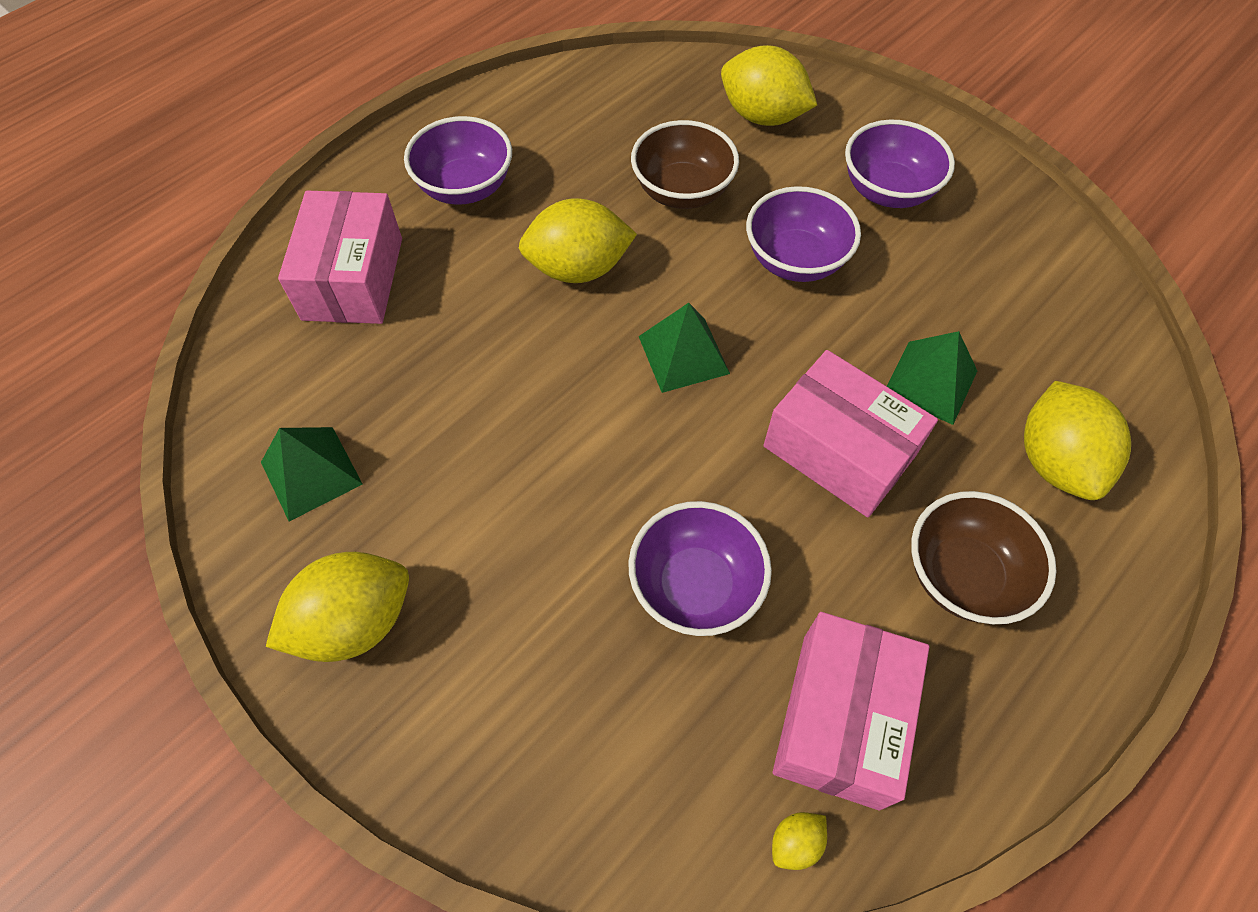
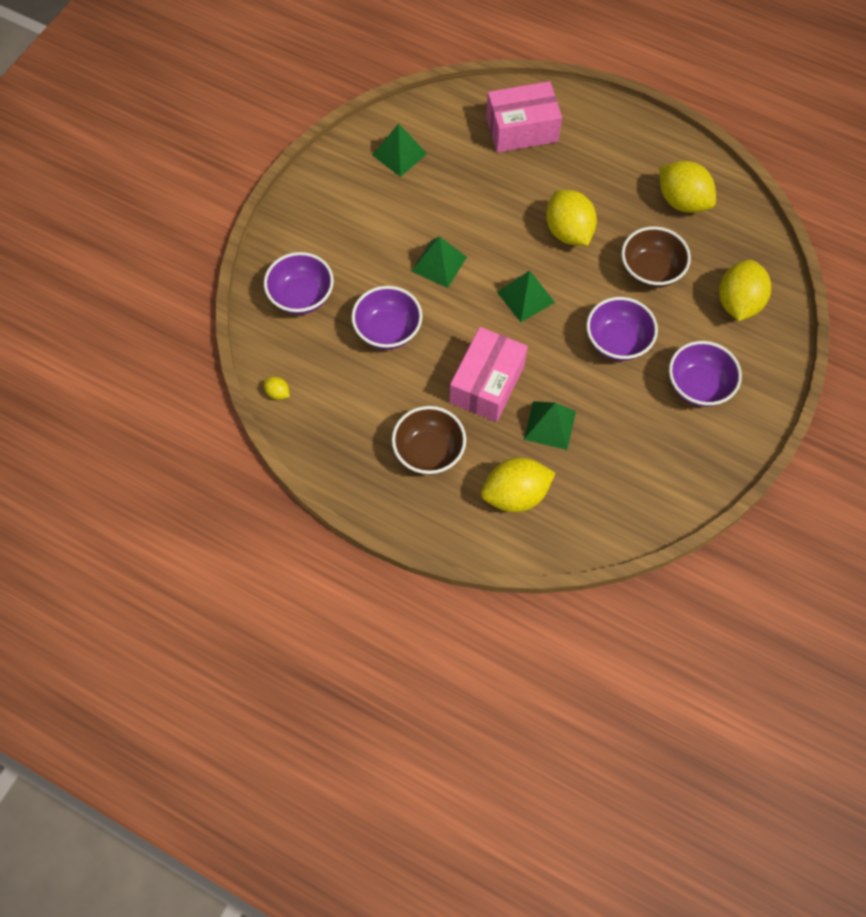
camera: 75 degrees right, 5 degrees up
yellow lemon [266,552,409,662] -> yellow lemon moved to [659,161,716,213]
purple bowl [404,116,512,205] -> purple bowl moved to [264,252,334,315]
pink box [773,612,929,811] -> none
none -> green pyramid [412,236,467,288]

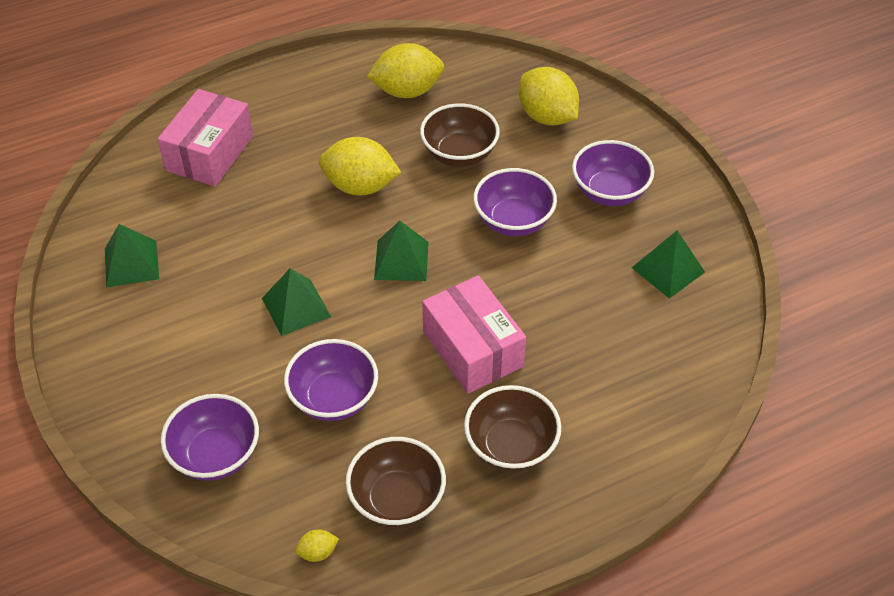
camera: 55 degrees left, 15 degrees down
yellow lemon [481,457,555,512] -> none
green pyramid [524,401,576,450] -> green pyramid moved to [632,230,705,299]
none -> brown bowl [346,437,446,527]

